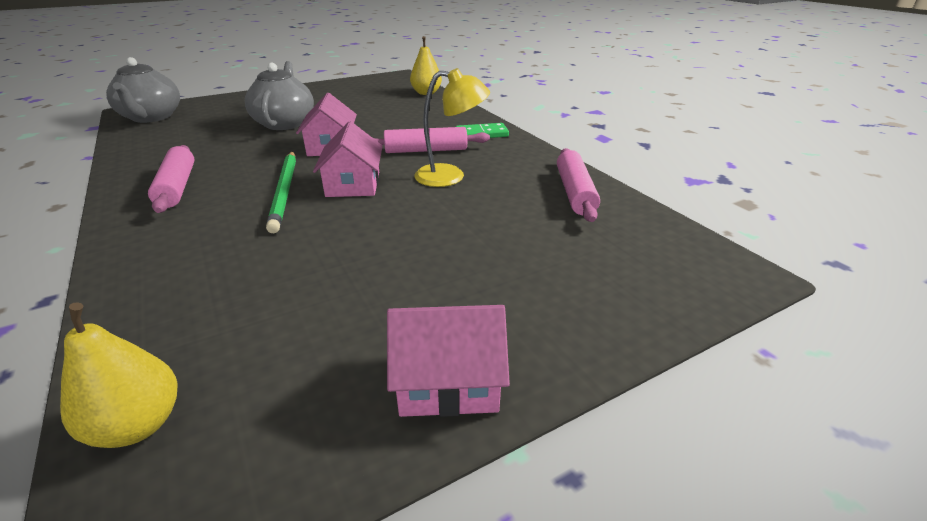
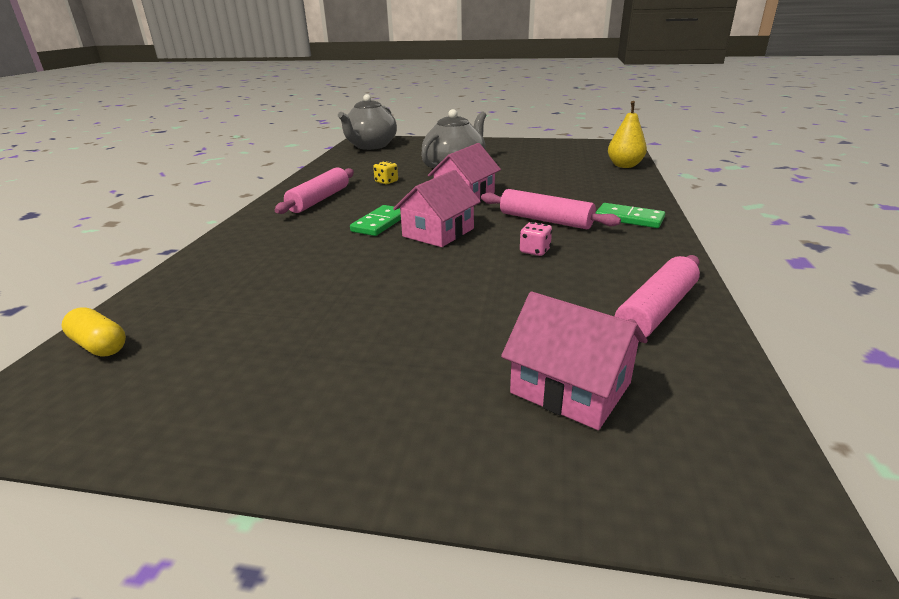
camera: 40 degrees right, 5 degrees down
yellow pear [60,302,178,448] -> yellow capsule [61,307,126,357]
green pencil [266,151,296,233] -> green domino [350,205,401,236]
pink house [387,305,510,417] -> pink house moved to [501,292,647,430]
yellow lamp [414,68,490,187] -> pink dice [520,222,552,256]
none -> yellow dice [373,161,398,184]

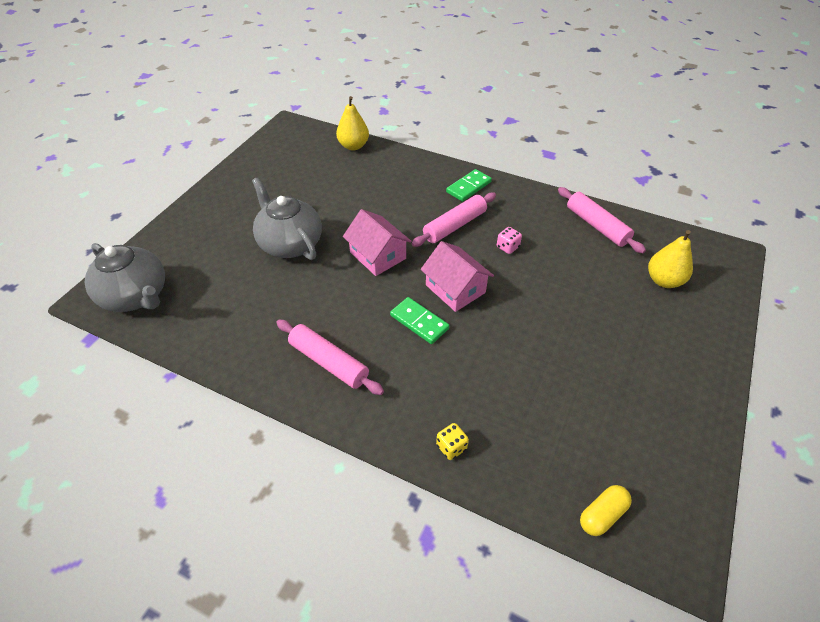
camera: 75 degrees left, 20 degrees up
yellow dice [373,161,398,184] -> yellow dice moved to [436,423,469,460]
pink house [501,292,647,430] -> yellow pear [648,230,693,288]

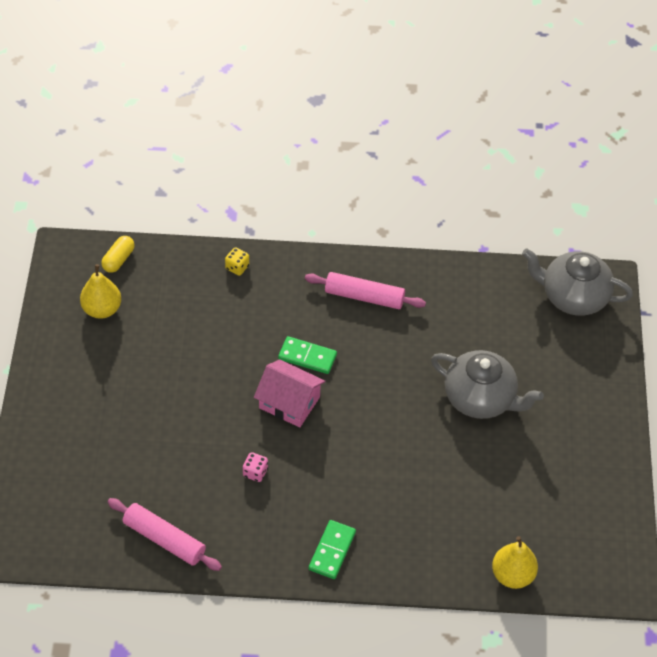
camera: 155 degrees right, 5 degrees up
pink house [343,209,412,276] -> none
pink rolling pin [411,192,496,247] -> none
yellow pear [648,230,693,288] -> yellow pear moved to [80,264,121,319]

